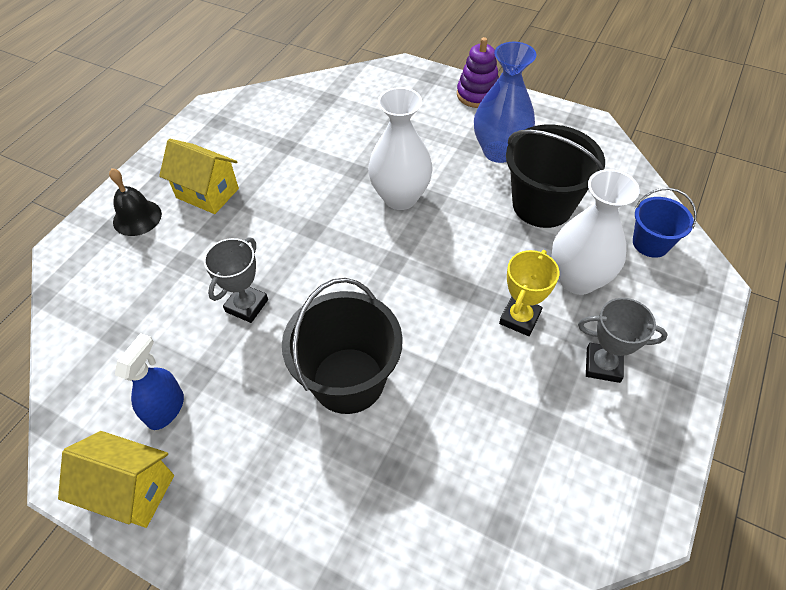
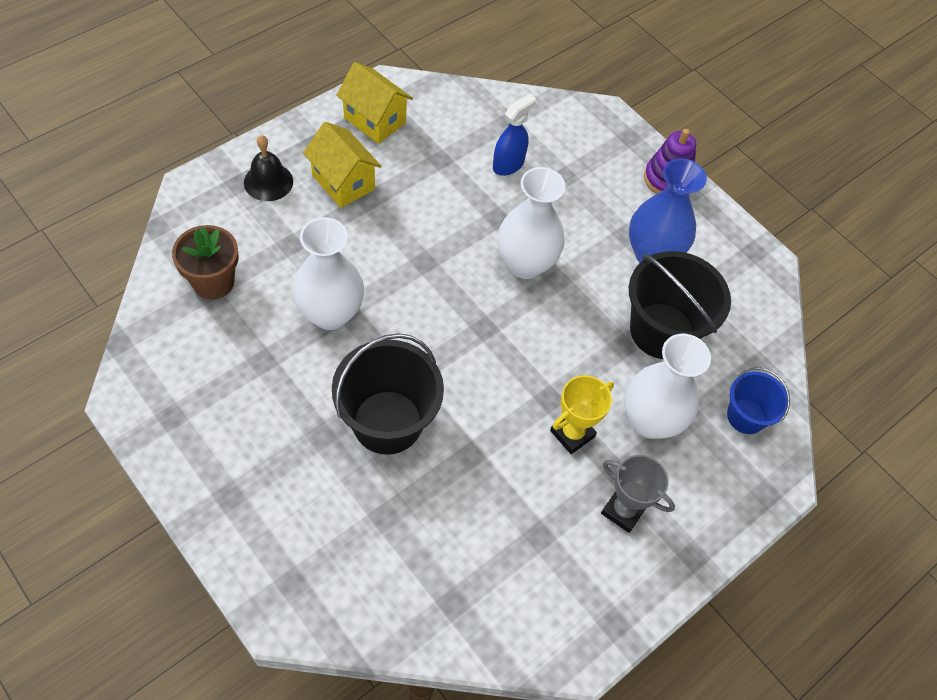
camera: 15 degrees right, 5 degrees up
yellow house [58,431,174,528] -> yellow house moved to [336,62,413,144]
blue spray bottle [115,333,184,430] -> blue spray bottle moved to [493,94,536,176]
grey trophy [204,237,268,323] -> white vase [292,217,364,330]
none -> brown flower pot [172,225,239,300]

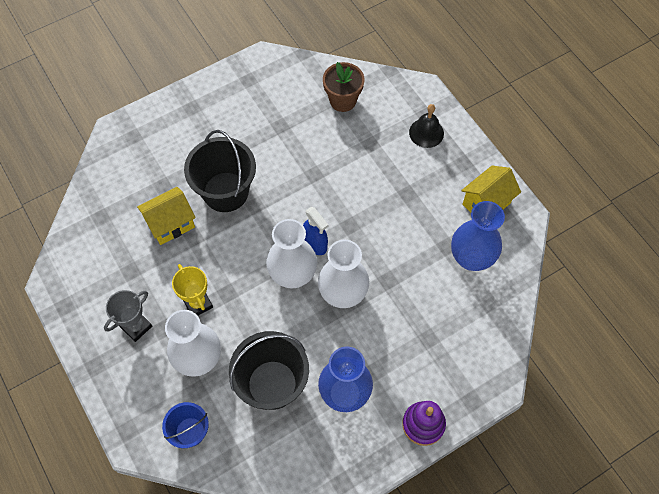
camera: 105 degrees right, 5 degrees up
white vase [292,217,364,330] -> white vase moved to [266,219,317,288]
yellow house [303,122,382,208] -> yellow house moved to [137,187,195,245]
blue spray bottle [493,94,536,176] -> blue spray bottle moved to [303,206,328,255]
none -> blue vase [451,201,505,271]

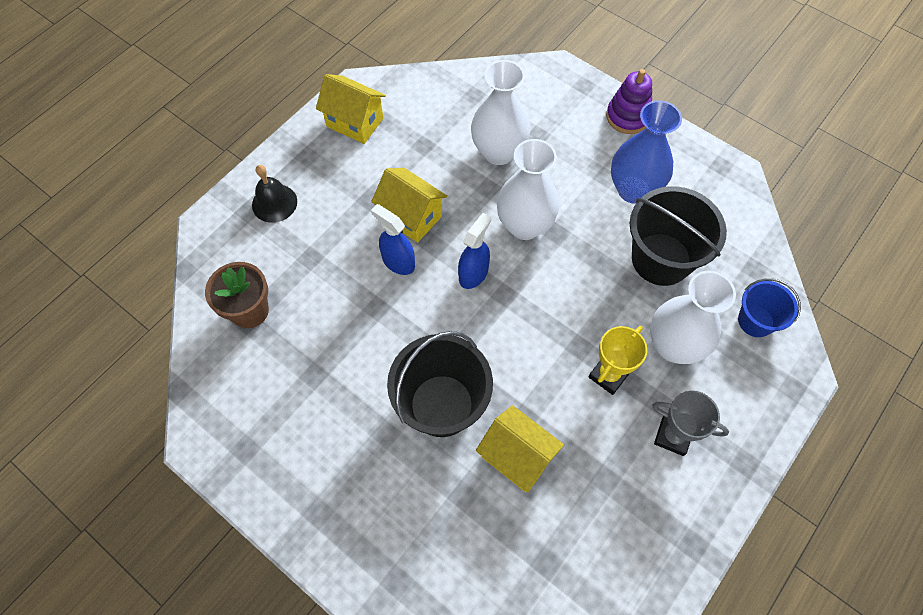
camera: 110 degrees left, 0 degrees up
white vase [266,219,317,288] -> white vase moved to [471,60,530,165]
blue vase [451,201,505,271] -> none
none -> yellow house [371,168,447,243]
none -> blue spray bottle [371,204,415,275]

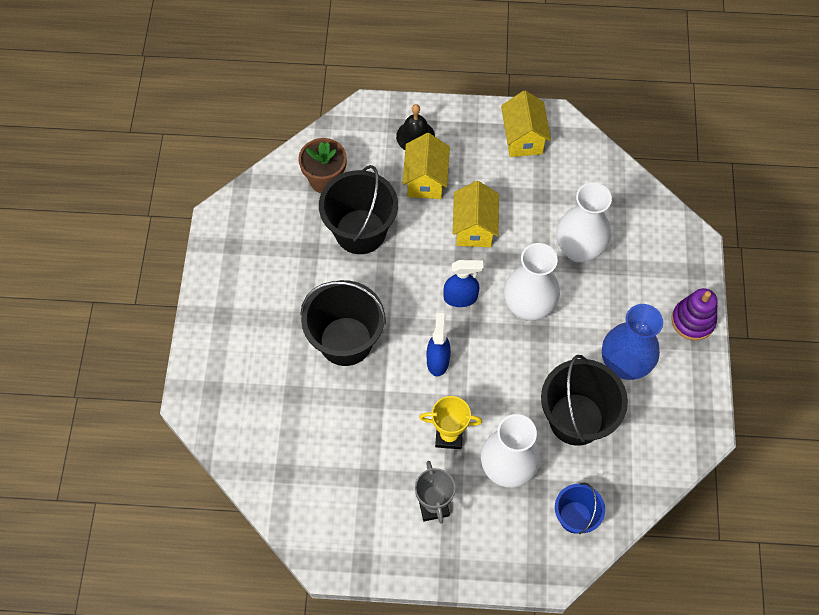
camera: 55 degrees right, 0 degrees up
blue spray bottle [371,204,415,275] -> blue spray bottle moved to [427,313,451,376]
yellow house [476,405,564,492] -> yellow house moved to [402,133,450,199]
none -> black bucket [319,165,398,254]

